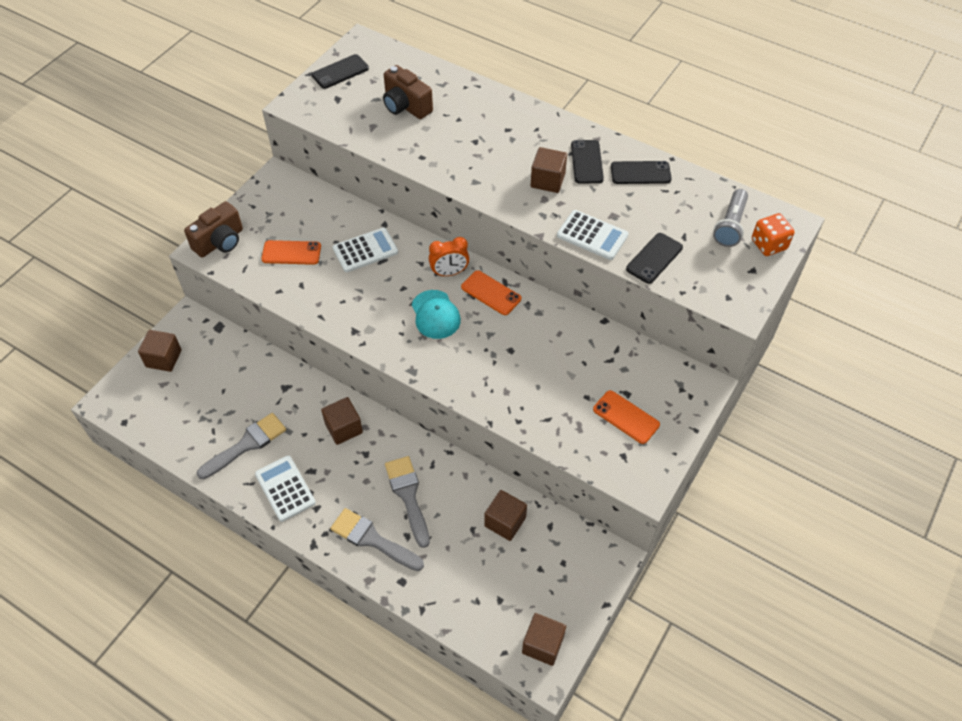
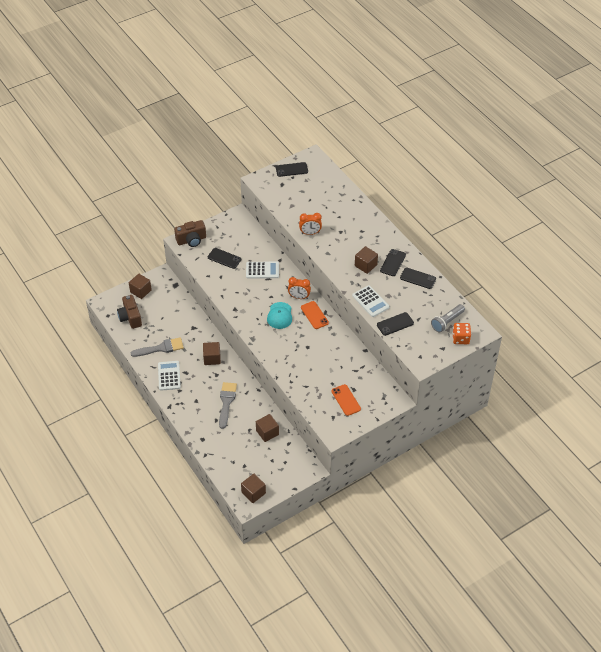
camera: 25 degrees right, 5 degrees down
orange phone [261,240,321,265] -> black phone [208,248,241,269]
grey brush [330,508,424,571] -> none
brown camera [383,65,433,119] -> brown camera moved to [117,295,142,329]
none -> orange clock [299,213,322,235]

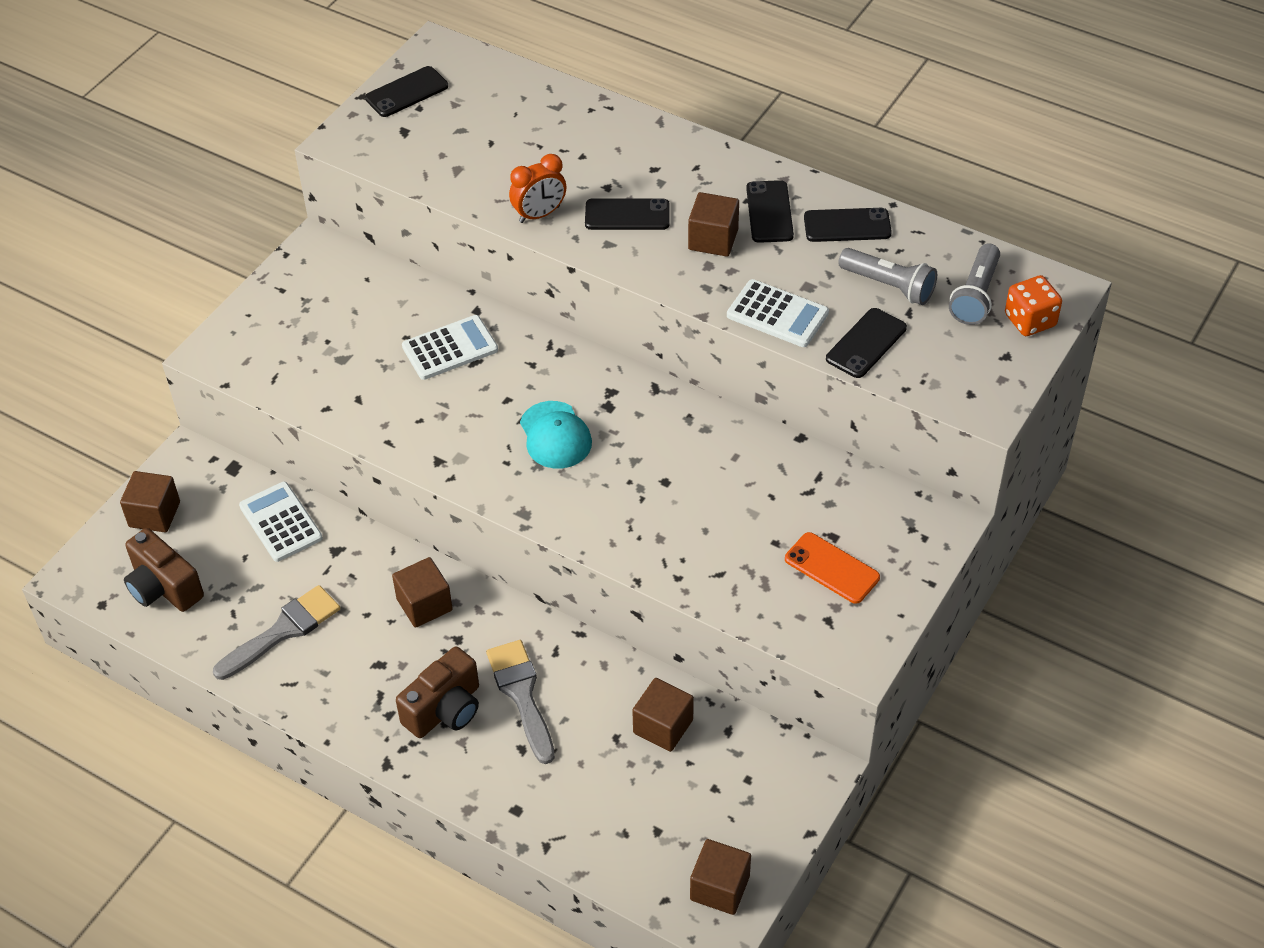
camera: 25 degrees left, 0 degrees up
white calculator [158,361,181,391] -> white calculator moved to [239,482,323,562]
brown camera [174,220,206,247] -> brown camera moved to [396,646,479,738]
black phone [208,248,241,269] -> black phone moved to [585,198,670,230]
orange clock [288,277,311,299] -> none
orange phone [301,301,329,329] -> none
none -> grey flashlight [838,248,937,305]

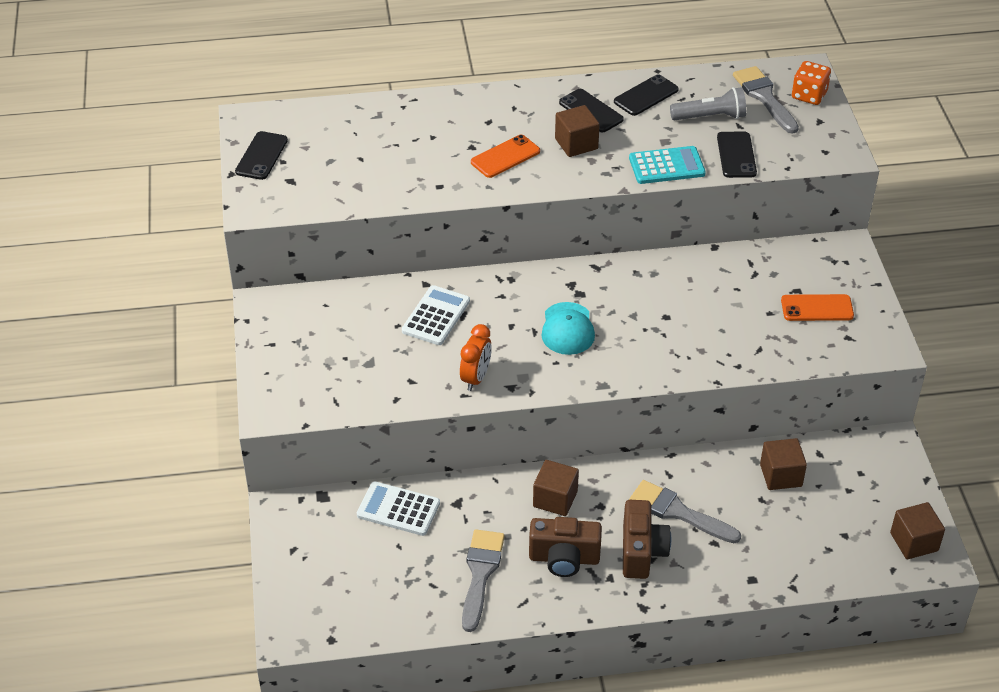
camera: 40 degrees left, 5 degrees down
brown cube [120,471,180,532] -> none
brown camera [124,528,204,612] -> brown camera moved to [529,517,602,577]
orange clock [509,154,566,223] -> orange clock moved to [460,324,492,391]
turquoise cap [520,401,592,469] -> turquoise cap turned 60 degrees clockwise [541,302,595,355]
black phone [585,198,670,230] -> orange phone [471,135,540,178]
white calculator [727,279,829,347] -> turquoise calculator [629,146,706,184]
grey flashlight [949,243,1000,325] -> grey brush [733,66,799,134]

